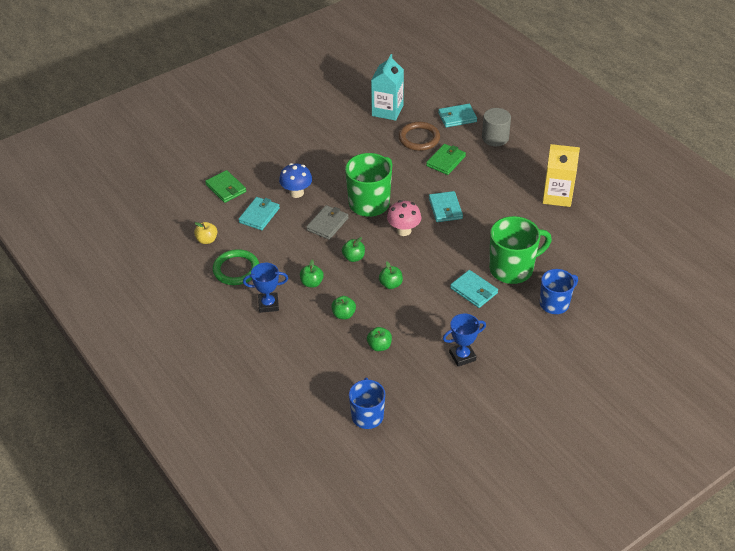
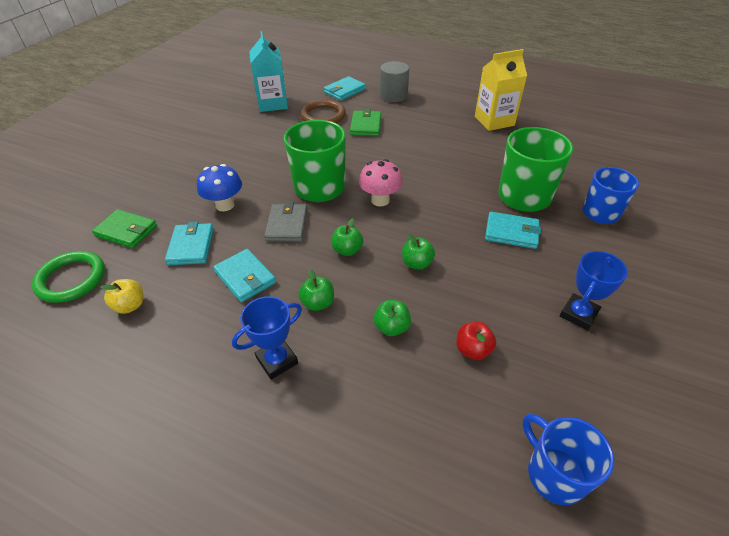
camera: 30 degrees left, 0 degrees up
green ring [213,249,259,285] -> green ring moved to [32,251,105,303]
green apple [367,327,392,351] -> red apple [456,322,496,360]
turquoise wallet [429,191,463,222] -> turquoise wallet moved to [213,249,276,302]

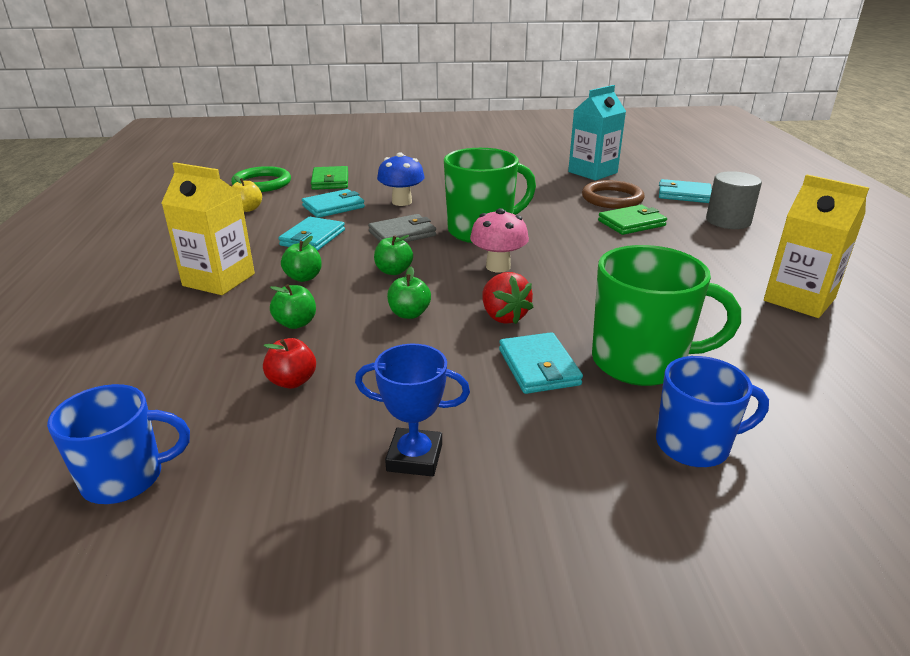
camera: 60 degrees right, 15 degrees down
blue trophy [232,296,302,380] -> yellow carton [161,162,255,295]
blue mug [522,414,614,505] -> blue mug turned 45 degrees clockwise [47,384,190,504]
none -> red strawberry [482,272,534,324]

